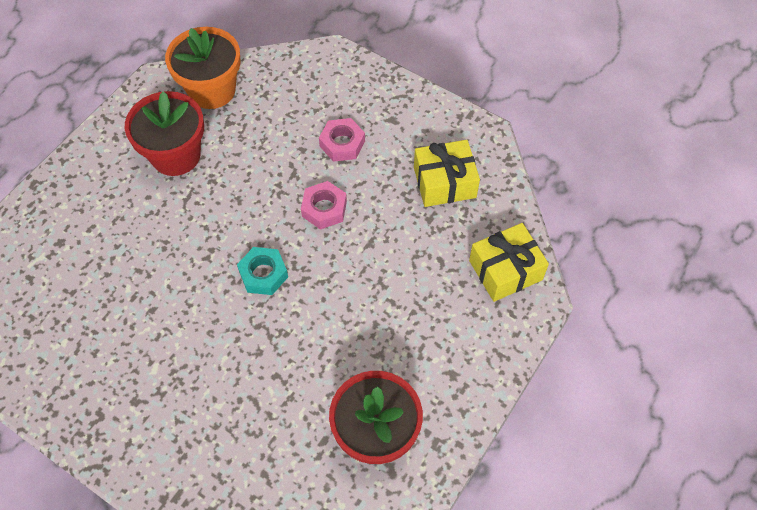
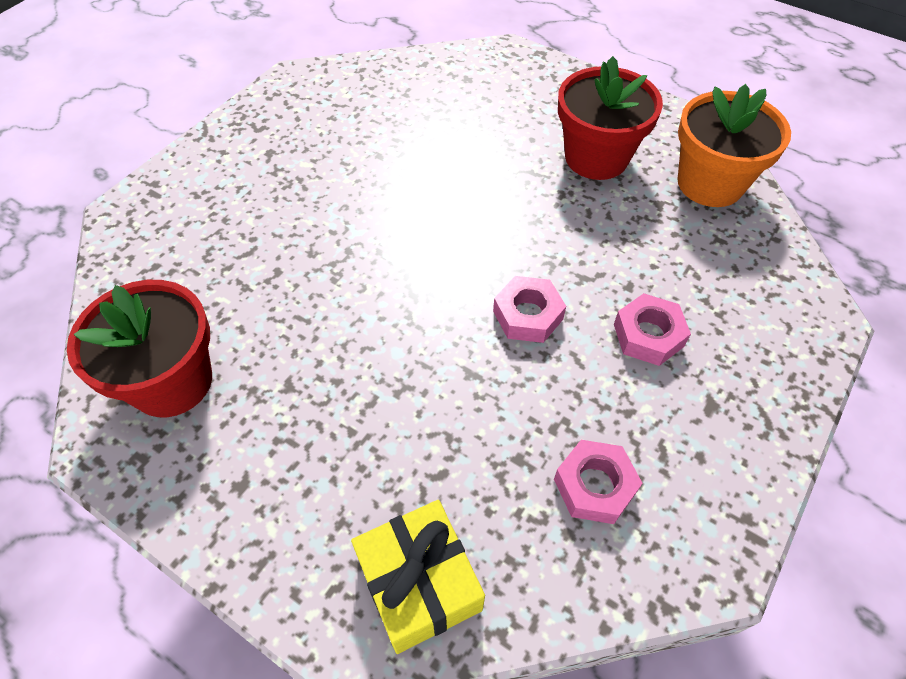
camera: 90 degrees right, 5 degrees down
turquoise nut [237,247,288,295] -> none
yellow gift [414,140,480,207] -> pink nut [554,440,642,524]

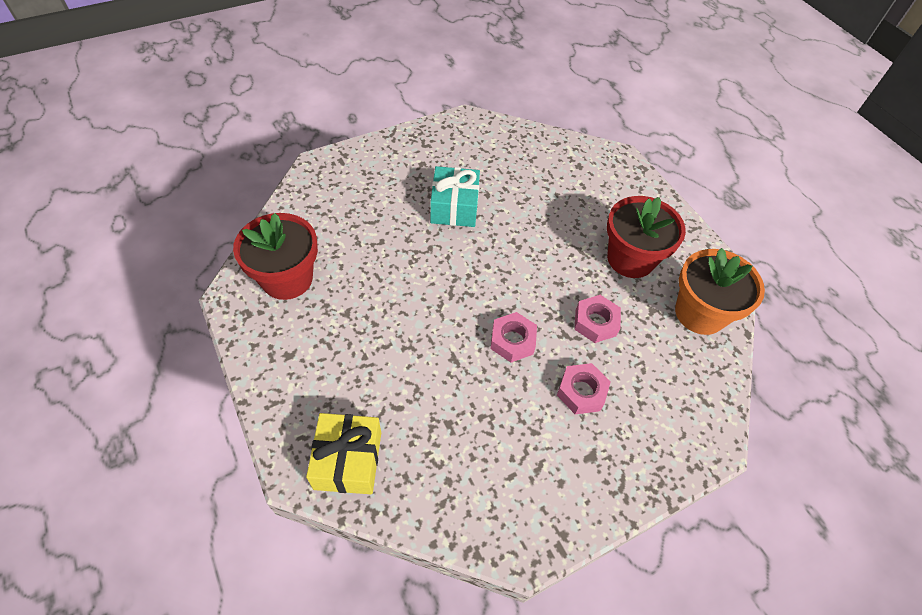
camera: 25 degrees right, 0 degrees up
pink nut [554,440,642,524] -> pink nut moved to [574,295,621,343]
none -> turquoise gift [430,166,480,227]

